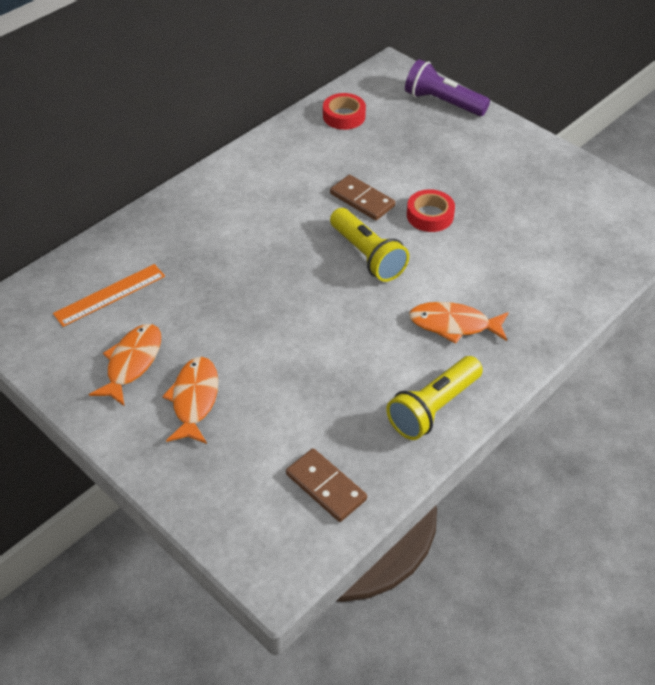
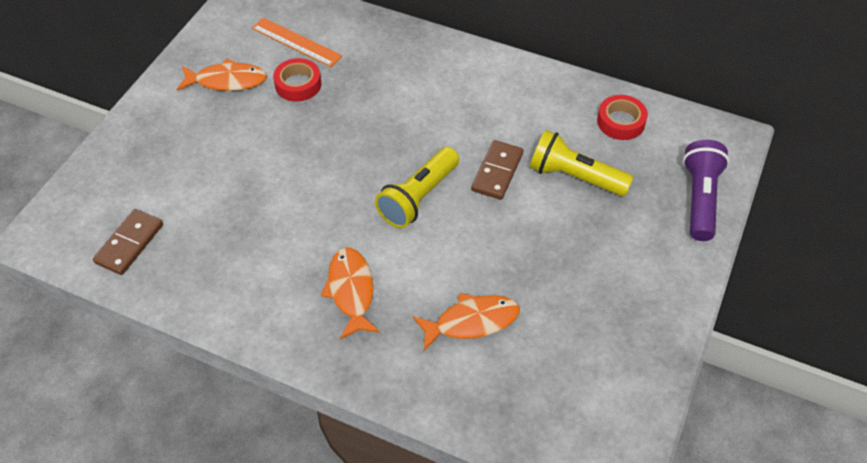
camera: 70 degrees right, 5 degrees up
orange fish [162,357,218,444] -> orange fish moved to [413,293,520,351]
yellow flashlight [386,356,483,440] -> yellow flashlight moved to [530,130,633,196]
red tape [407,189,455,232] -> red tape moved to [273,58,321,102]

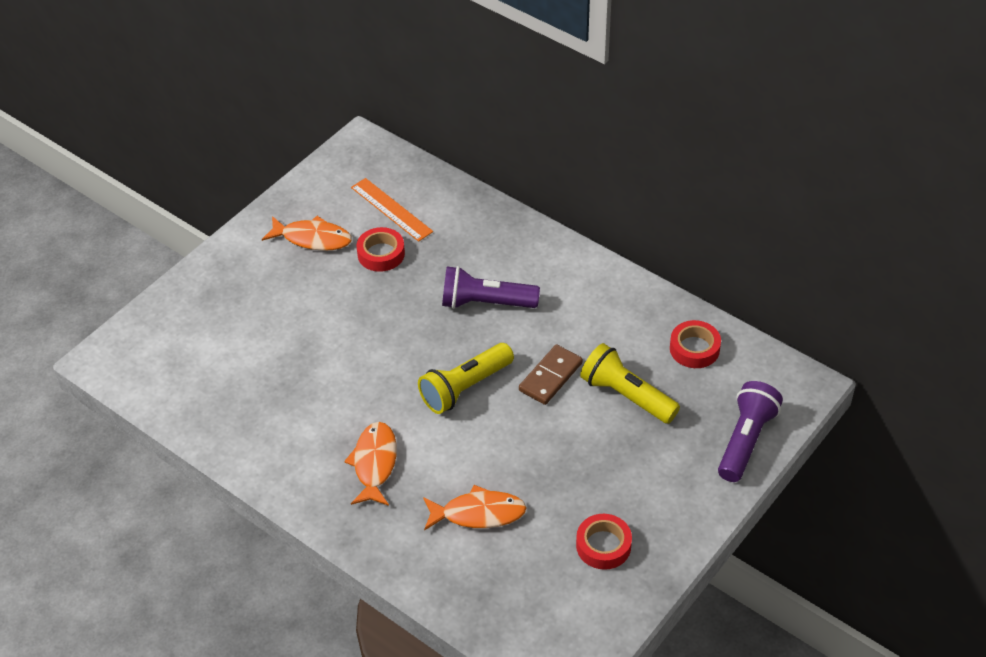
camera: 15 degrees right, 5 degrees down
brown domino [93,209,163,275] -> none
none -> purple flashlight [442,266,540,309]
none -> red tape [576,514,632,570]

